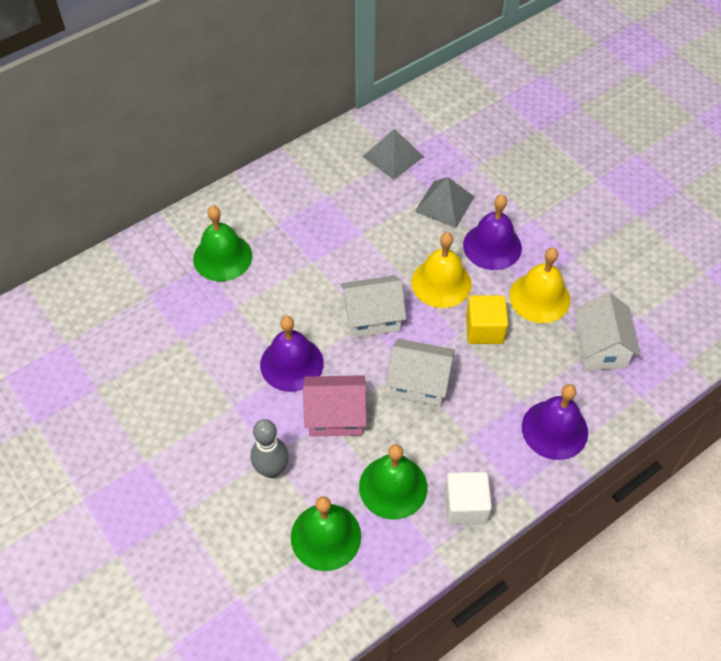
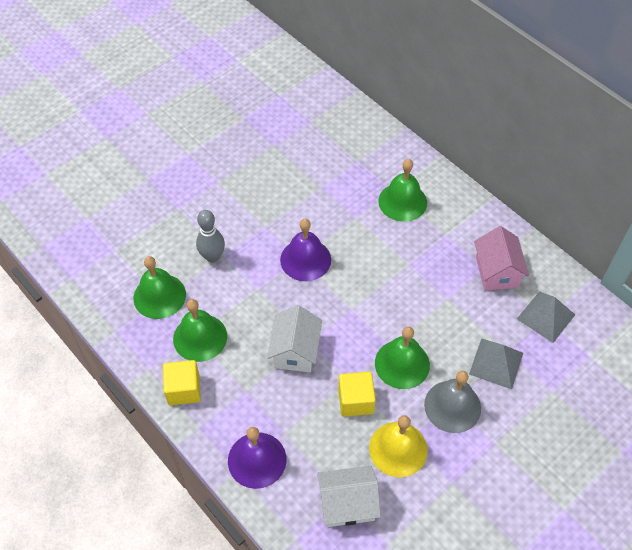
camera: 85 degrees right, 0 degrees up
pink house [303,375,366,436] -> pink house moved to [474,226,529,291]
white house [340,275,406,338] -> none
yellow bell [411,232,472,308] -> green bell [375,327,430,389]
white cube [444,472,492,525] -> yellow cube [163,360,201,405]
purple bell [463,195,522,270] -> grey bell [424,371,481,433]

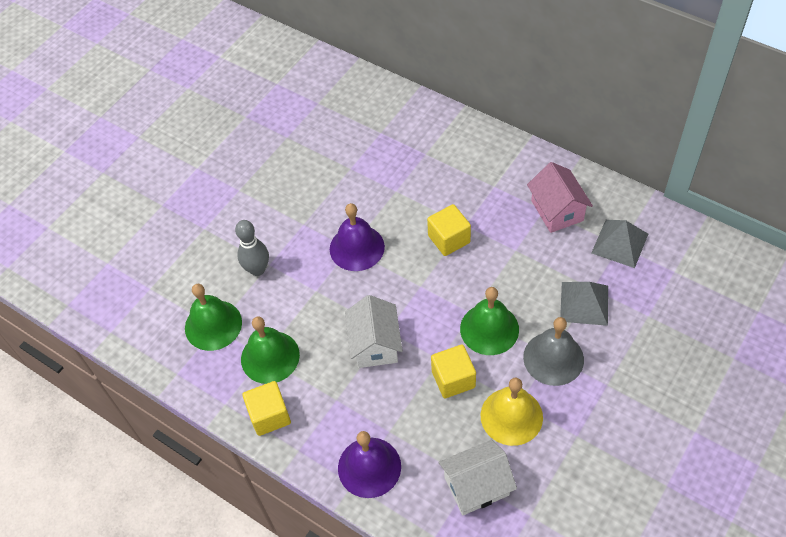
camera: 10 degrees left, 0 degrees up
green bell [378,159,427,222] -> none
none -> yellow cube [427,204,471,256]

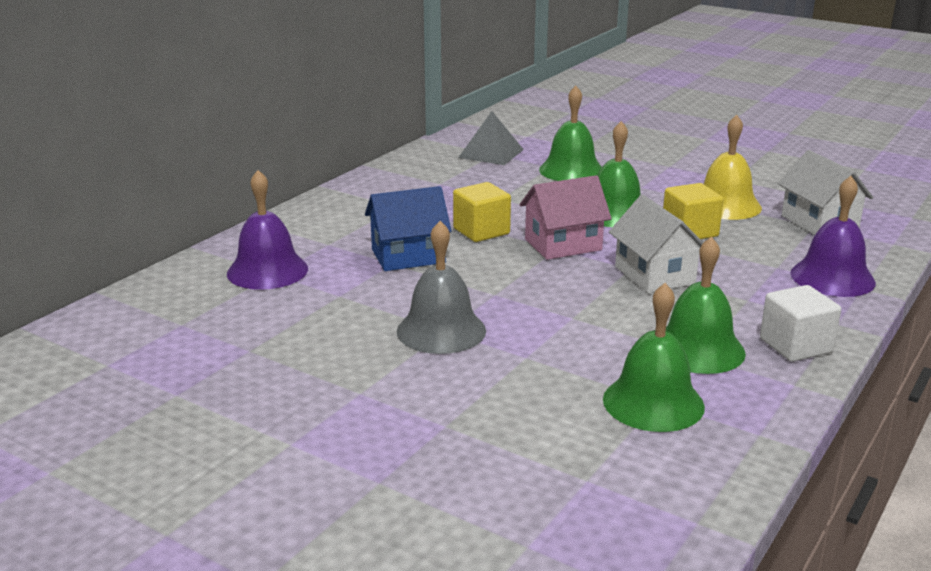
camera: 95 degrees left, 30 degrees down
grey bowling pin [235,220,269,276] -> none
yellow cube [243,381,291,436] -> white cube [760,285,841,362]
purple bell [330,203,385,271] -> purple bell moved to [227,170,308,290]
white house [345,295,403,368] -> white house turned 75 degrees clockwise [609,195,703,294]
grey bell [523,317,584,386] -> grey bell moved to [397,221,486,354]
pink house [527,162,593,233] -> pink house moved to [519,175,612,260]
grey pyramid [560,282,608,326] -> green bell [539,86,602,181]
none -> blue house [365,186,452,271]

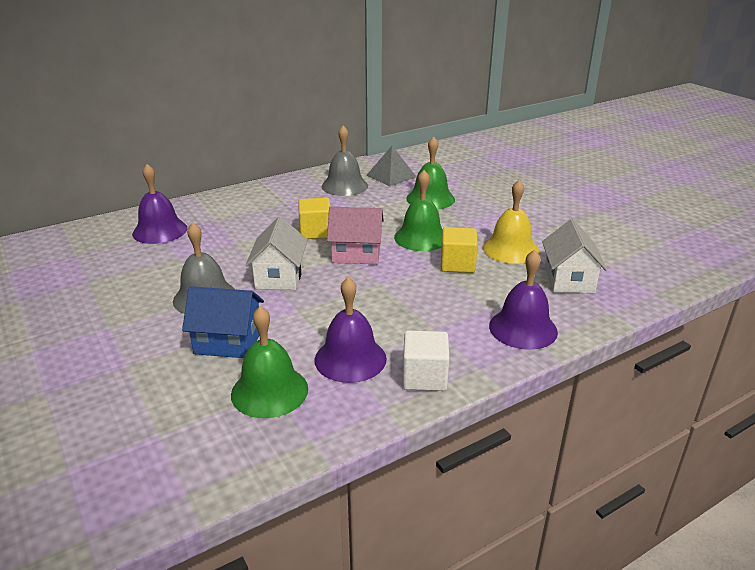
camera: 25 degrees right, 5 degrees up
blue house [365,186,452,271] -> blue house moved to [182,286,264,358]
white house [609,195,703,294] -> white house moved to [245,216,307,290]
green bell [666,236,746,374] -> purple bell [314,277,387,383]
none -> grey bell [321,126,368,196]

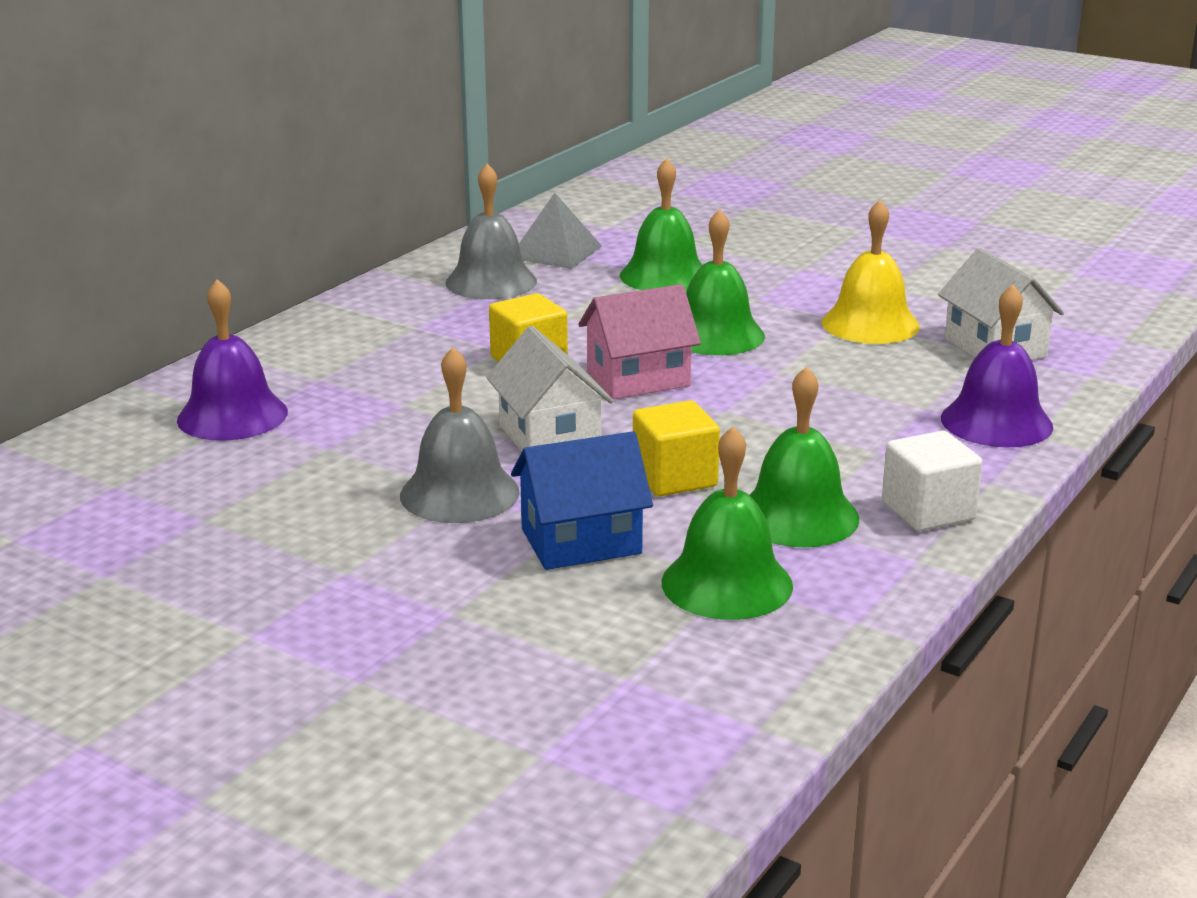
camera: 25 degrees left, 5 degrees down
purple bell [314,277,387,383] -> green bell [749,366,859,548]
yellow cube [441,227,478,273] -> yellow cube moved to [633,400,720,496]

